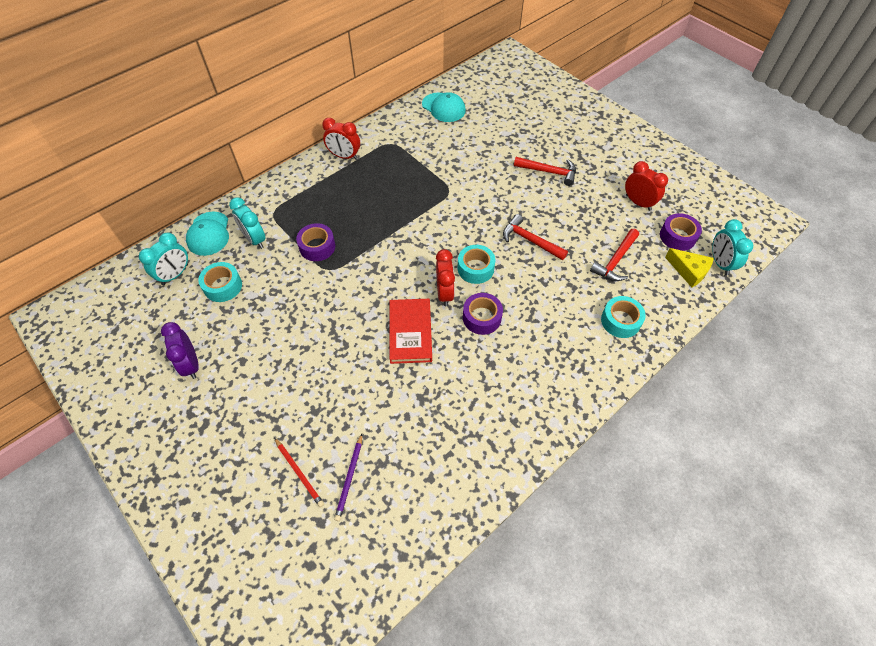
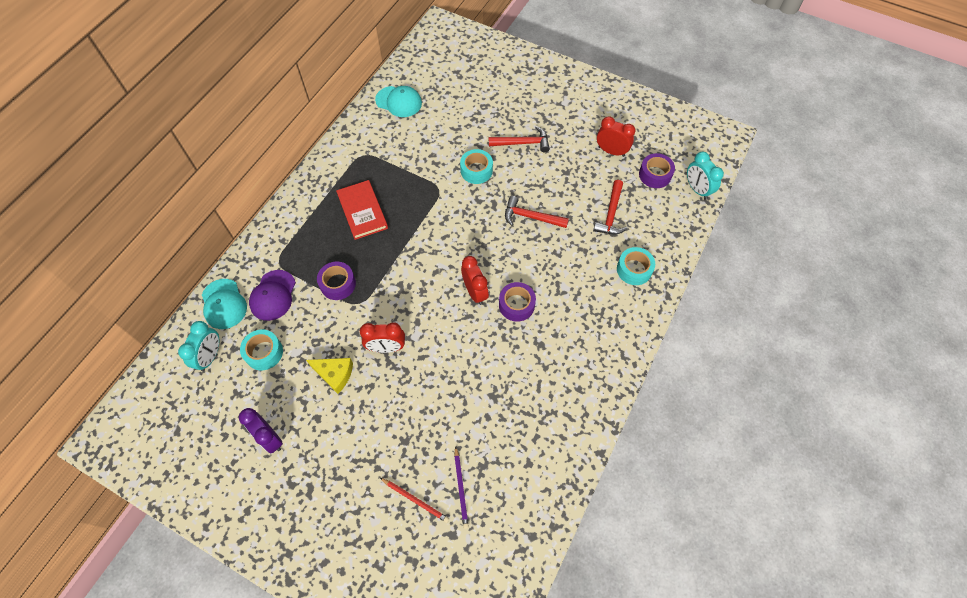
camera: 20 degrees left, 5 degrees up
turquoise clock [229,197,266,249] -> purple cap [249,270,296,321]
red clock [322,118,360,160] -> red clock moved to [360,322,405,353]
red book [389,299,432,364] -> red book moved to [336,180,388,240]
turquoise tape [458,245,496,284] -> turquoise tape moved to [460,149,493,184]
yellow cheese [665,248,714,287] -> yellow cheese moved to [306,358,353,394]

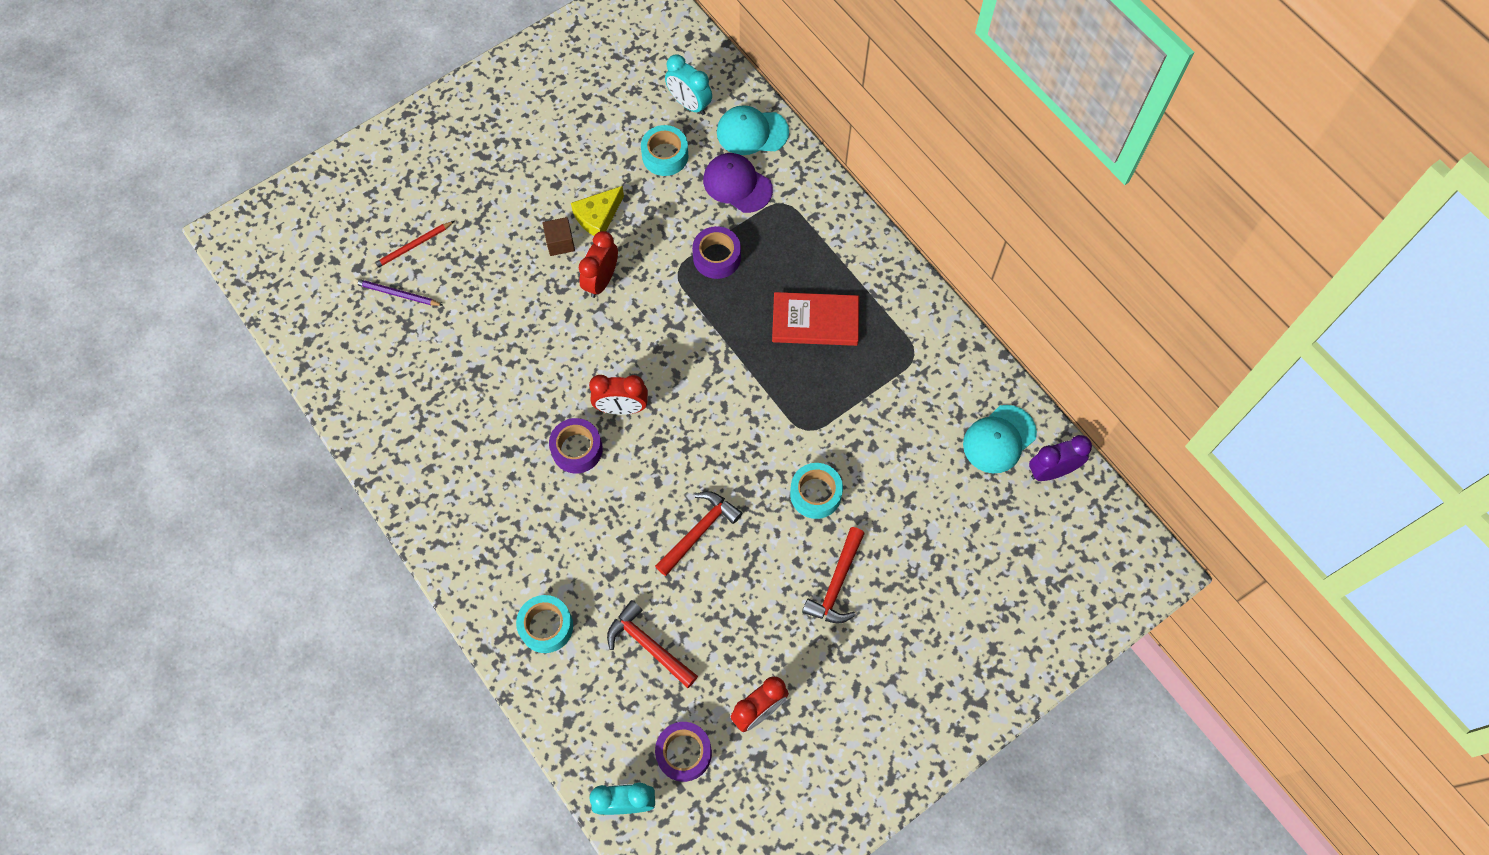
camera: 115 degrees right, 5 degrees up
purple clock [239,408,283,453] -> purple clock moved to [1029,435,1092,481]
none -> brown cube [543,217,575,256]

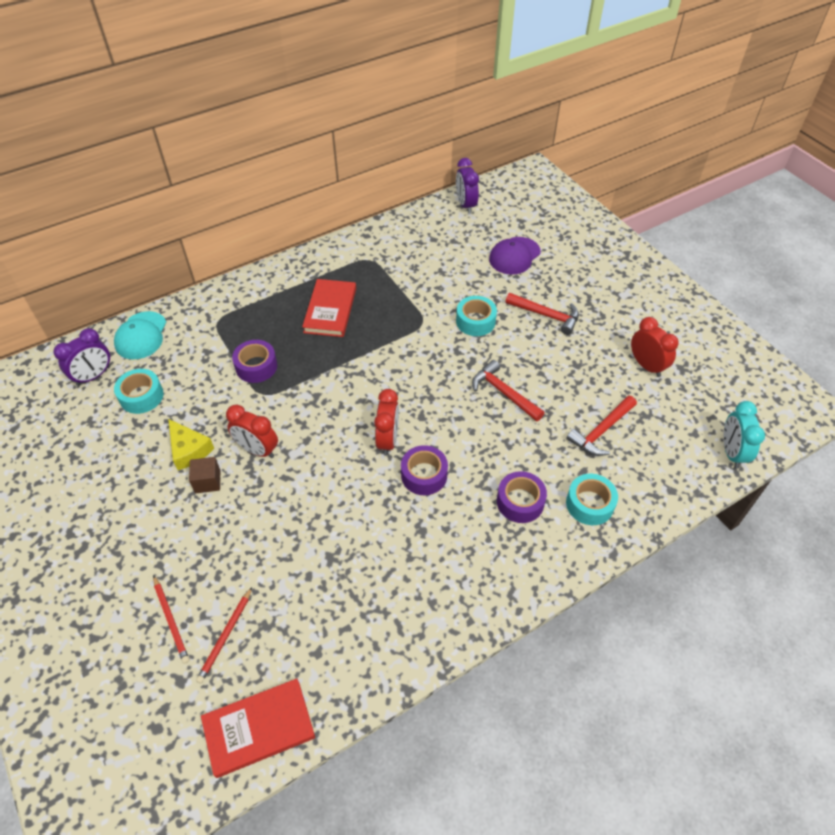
camera: 85 degrees left, 15 degrees down
purple pencil [353,278,443,306] -> red pencil [196,587,252,683]
purple tape [655,722,712,782] -> purple tape moved to [497,471,547,523]
turquoise clock [665,54,712,115] -> purple clock [53,328,110,386]
purple cap [703,153,773,213] -> purple cap moved to [489,237,541,275]
turquoise cap [963,405,1037,473] -> none
none -> red book [201,679,315,778]

